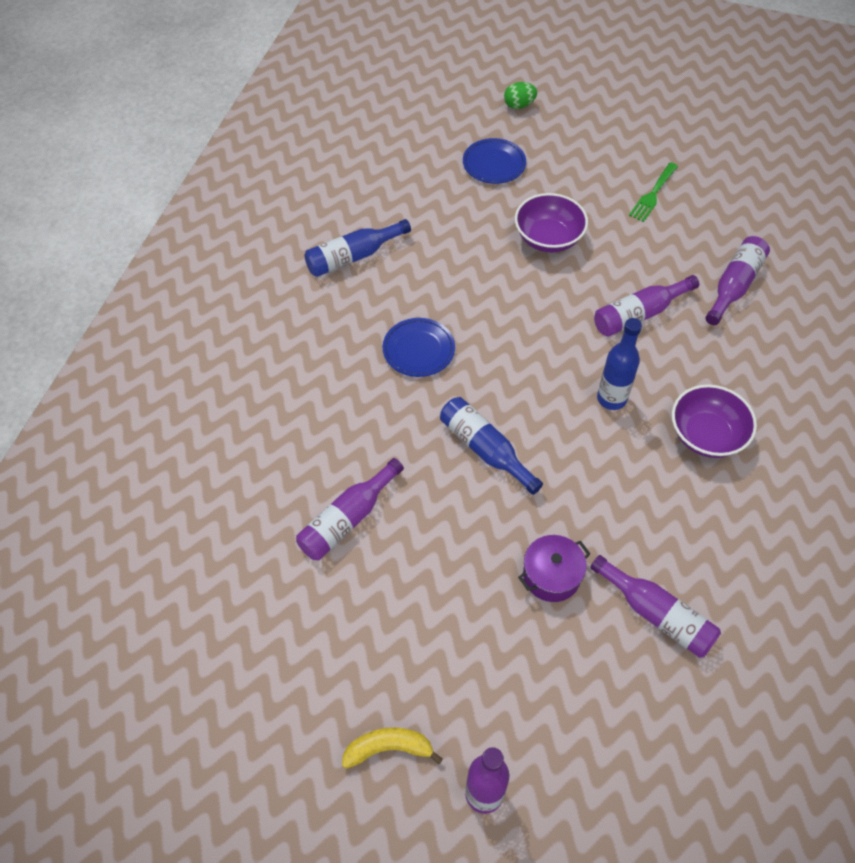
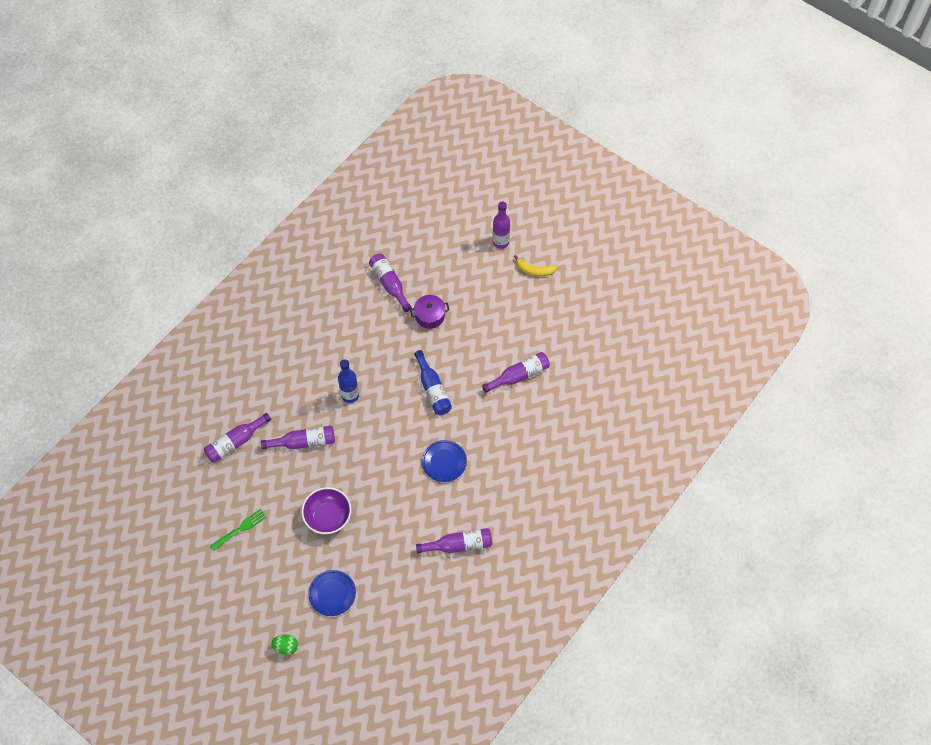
camera: 160 degrees left, 5 degrees up
blue bottle [304,219,411,277] -> purple bottle [416,528,492,553]
purple bowl [672,384,757,458] -> none

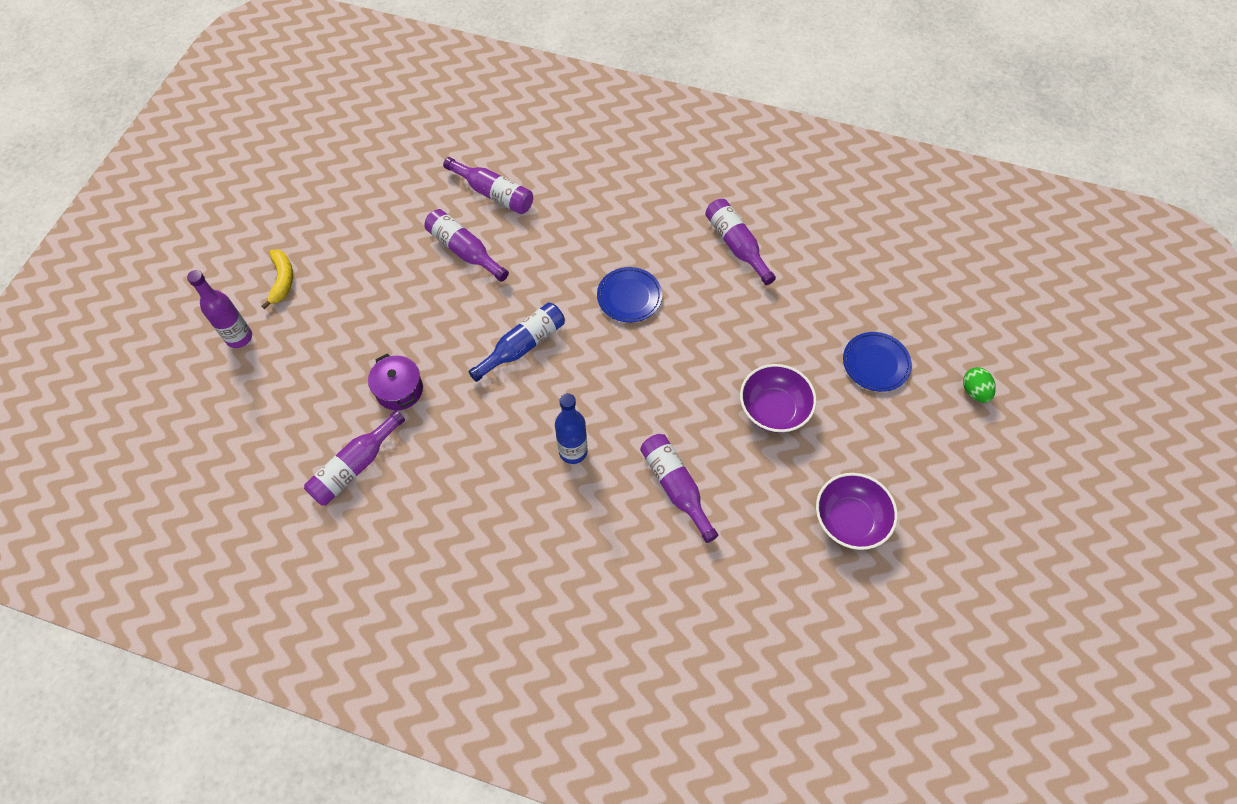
camera: 110 degrees left, 0 degrees up
purple bottle [204,413,271,463] -> purple bottle moved to [443,157,533,214]
green fork [210,509,267,551] -> purple bowl [816,473,898,550]

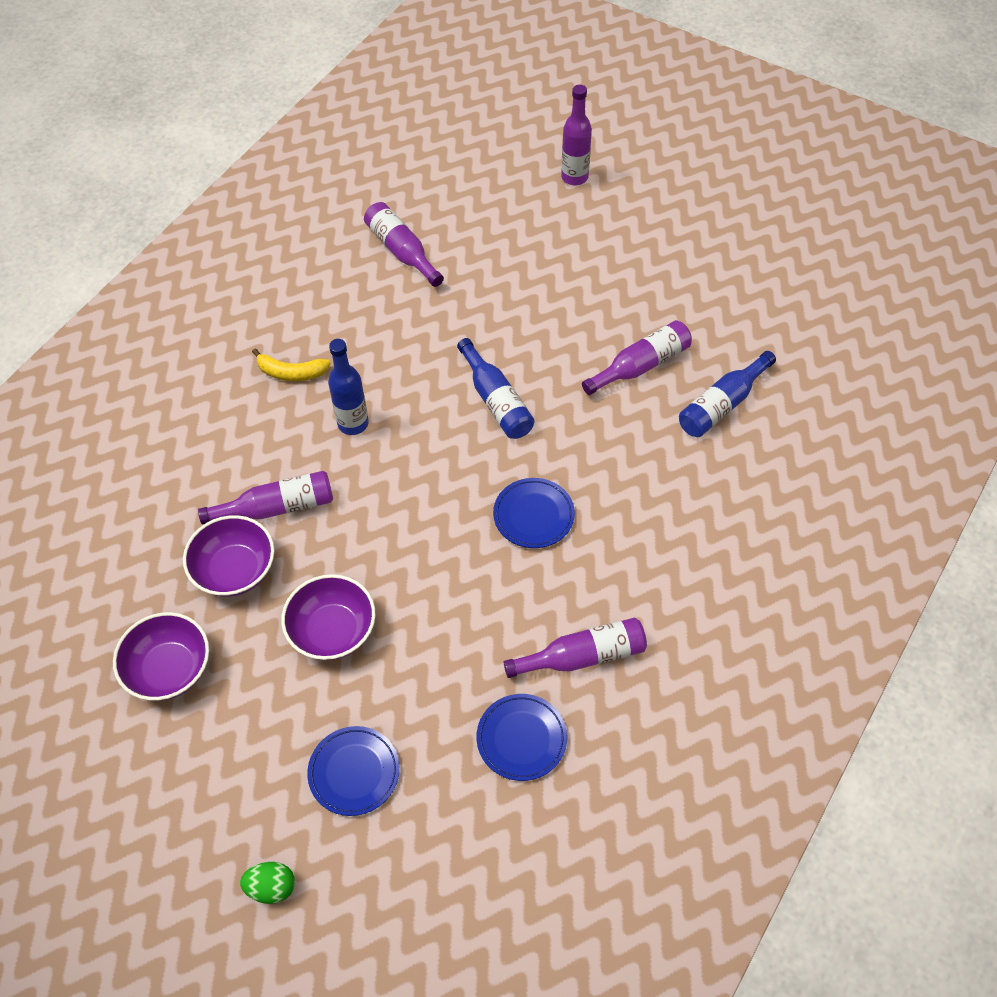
camera: 105 degrees right, 5 degrees down
yellow banana [261,249,293,309] -> yellow banana moved to [252,348,330,381]
purple pot [368,353,423,410] -> none
purple bottle [443,157,533,214] -> blue bottle [679,351,776,437]
none -> purple bowl [183,515,274,597]
none -> blue plate [476,694,567,781]

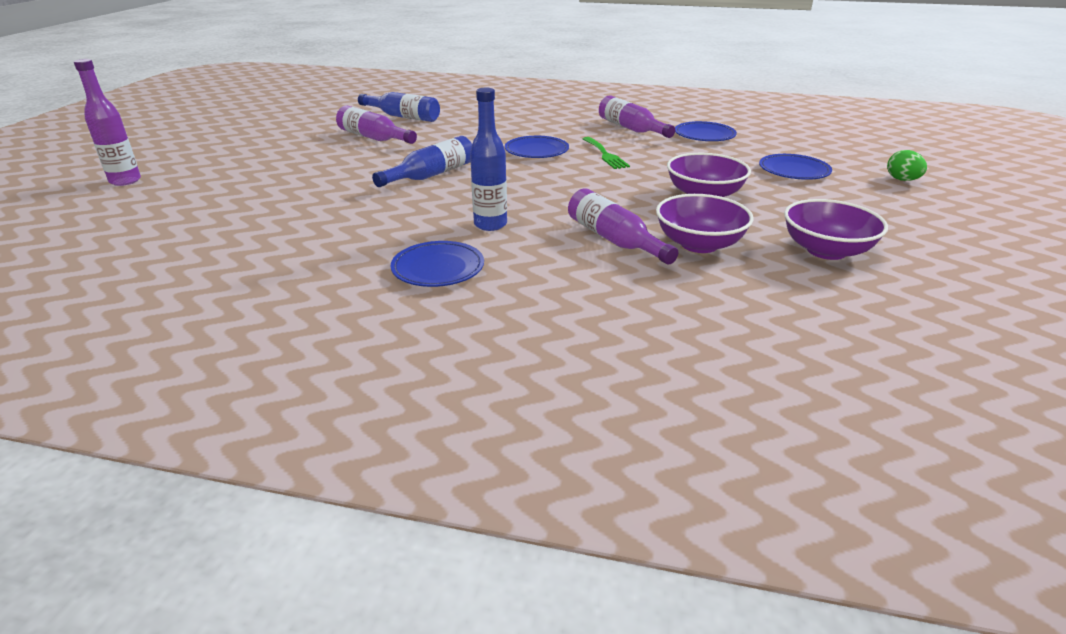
camera: 110 degrees left, 25 degrees down
yellow banana [252,348,330,381] -> blue plate [391,241,484,287]
purple bottle [364,202,444,287] -> none
none -> green fork [583,137,630,169]

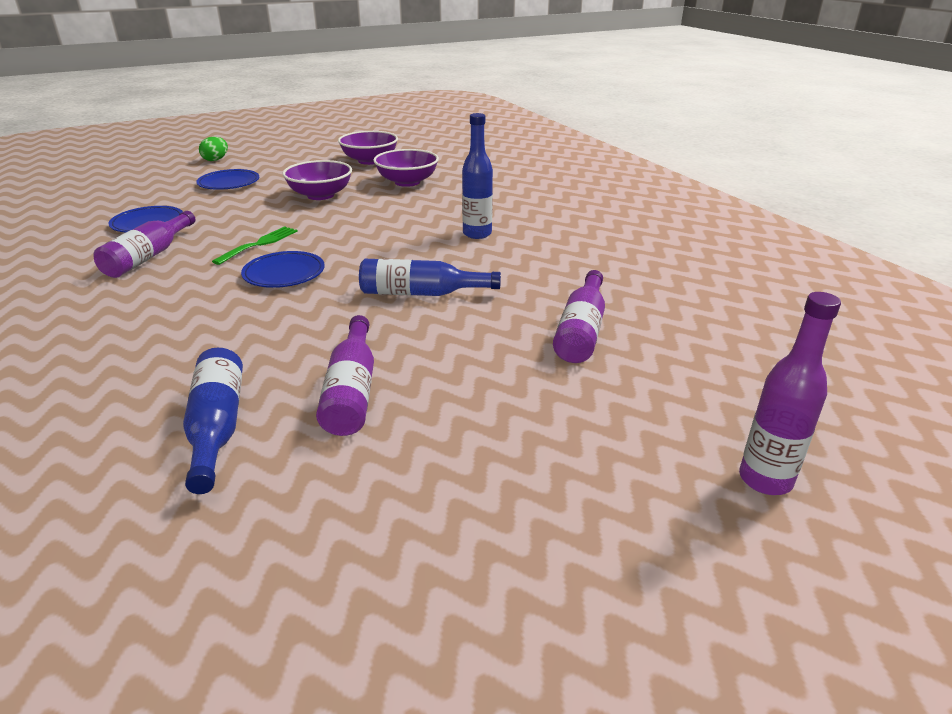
camera: 130 degrees left, 0 degrees up
blue plate [391,241,484,287] -> none
purple bottle [568,188,678,264] -> purple bottle moved to [553,270,605,363]

